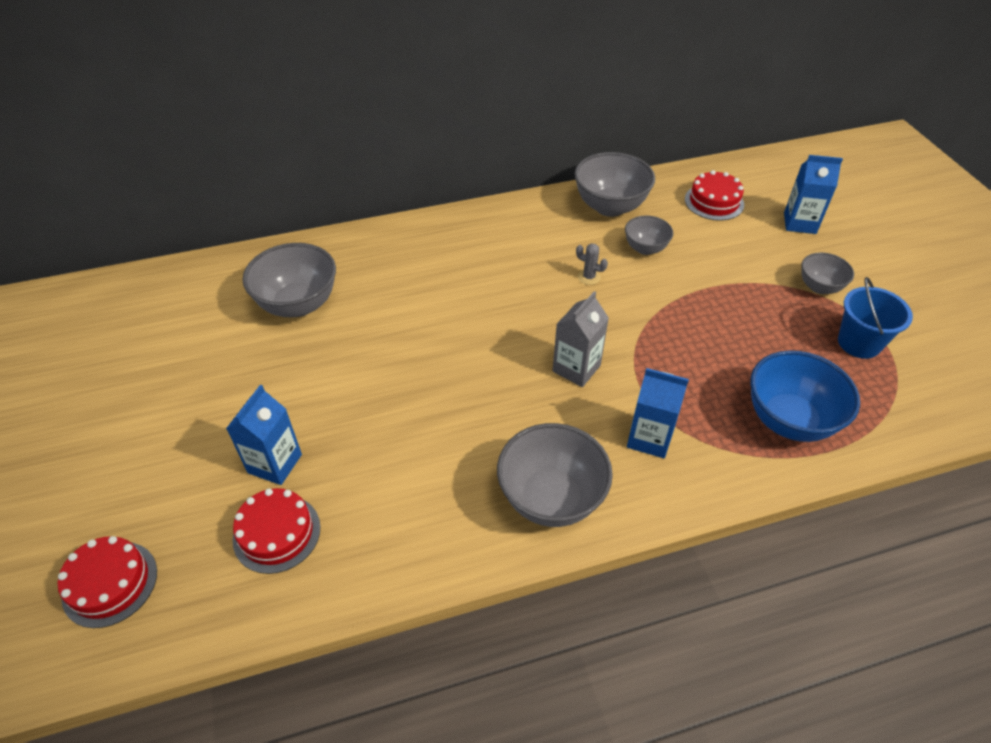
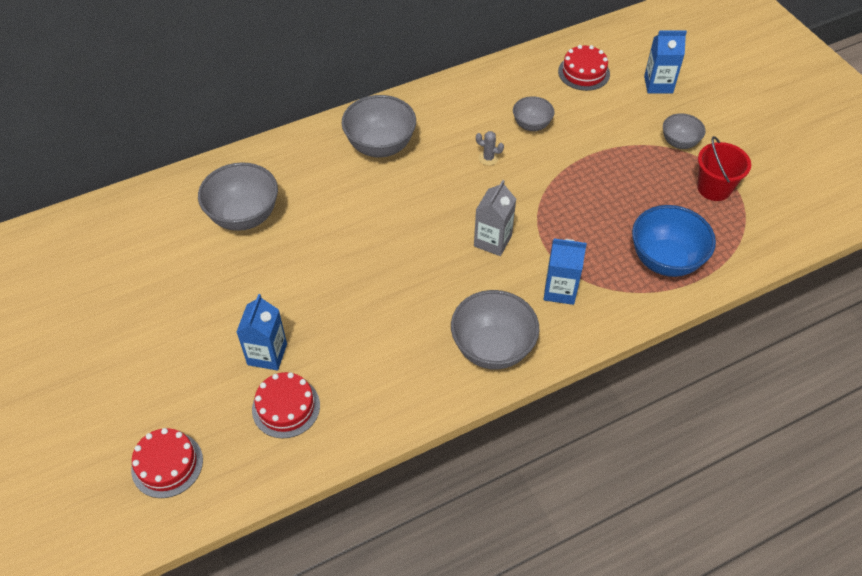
camera: 10 degrees left, 5 degrees up
grey bowl [574,152,655,217] -> grey bowl moved to [341,95,416,157]
blue bucket [838,277,913,359] -> red bucket [697,136,751,201]

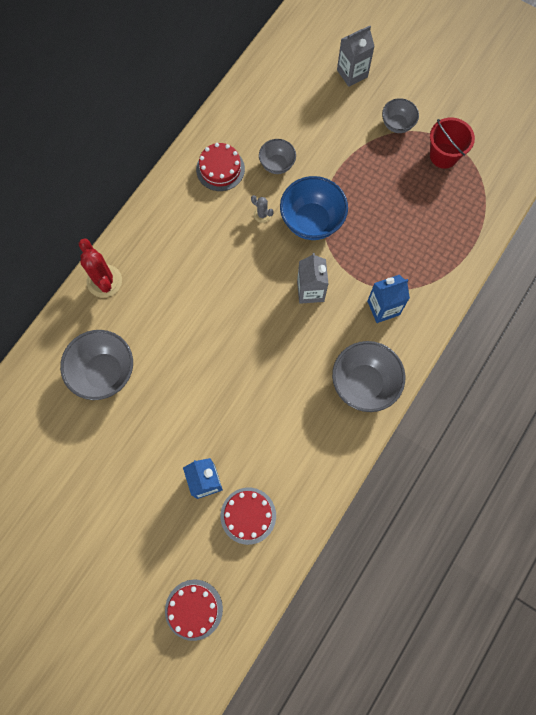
camera: 30 degrees left, 20 degrees up
grey bowl [341,95,416,157] -> none
grey cactus [476,131,504,166] -> grey cactus turned 45 degrees clockwise [251,195,274,223]
red cake [558,45,610,91] -> red cake moved to [196,143,245,191]
blue bowl [632,205,716,277] -> blue bowl moved to [280,176,348,240]
blue carton [644,31,687,94] -> grey carton [337,26,375,87]
none -> red cactus [79,239,122,298]

